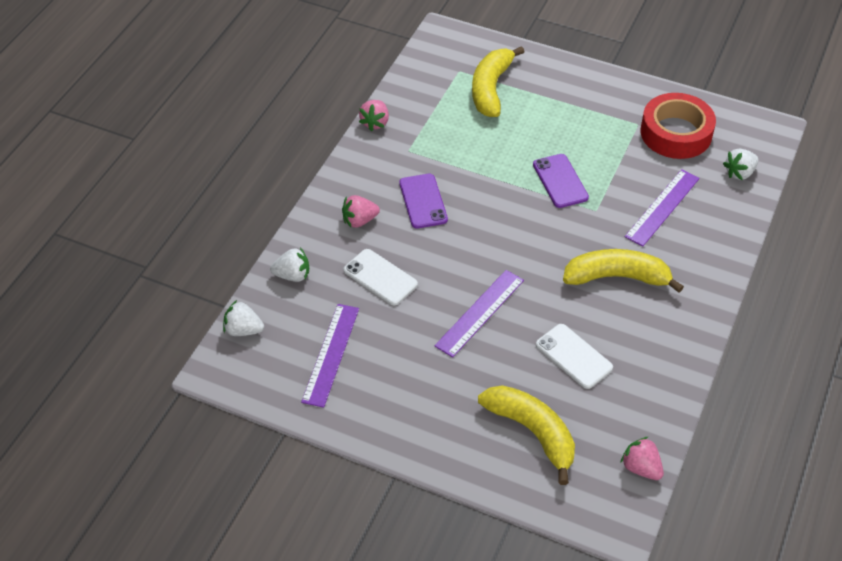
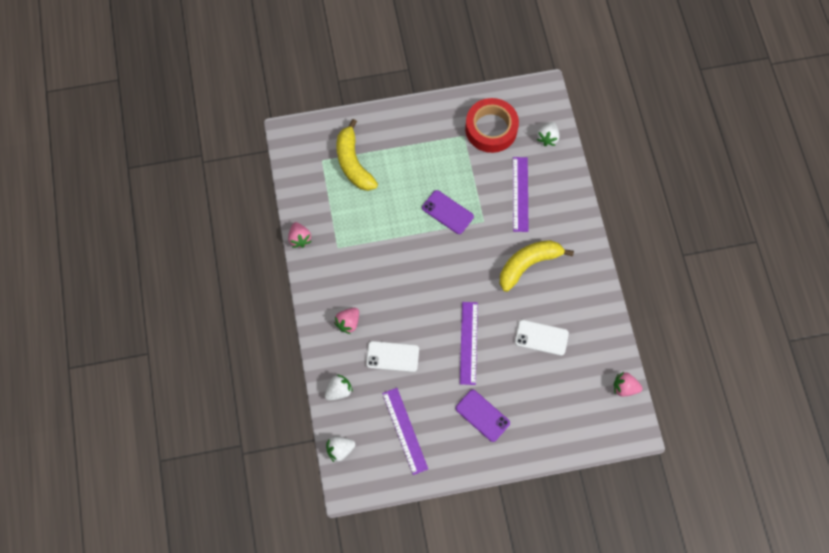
camera: 35 degrees left, 20 degrees up
purple phone [399,174,448,229] -> purple phone moved to [456,390,510,442]
yellow banana [478,385,575,485] -> none

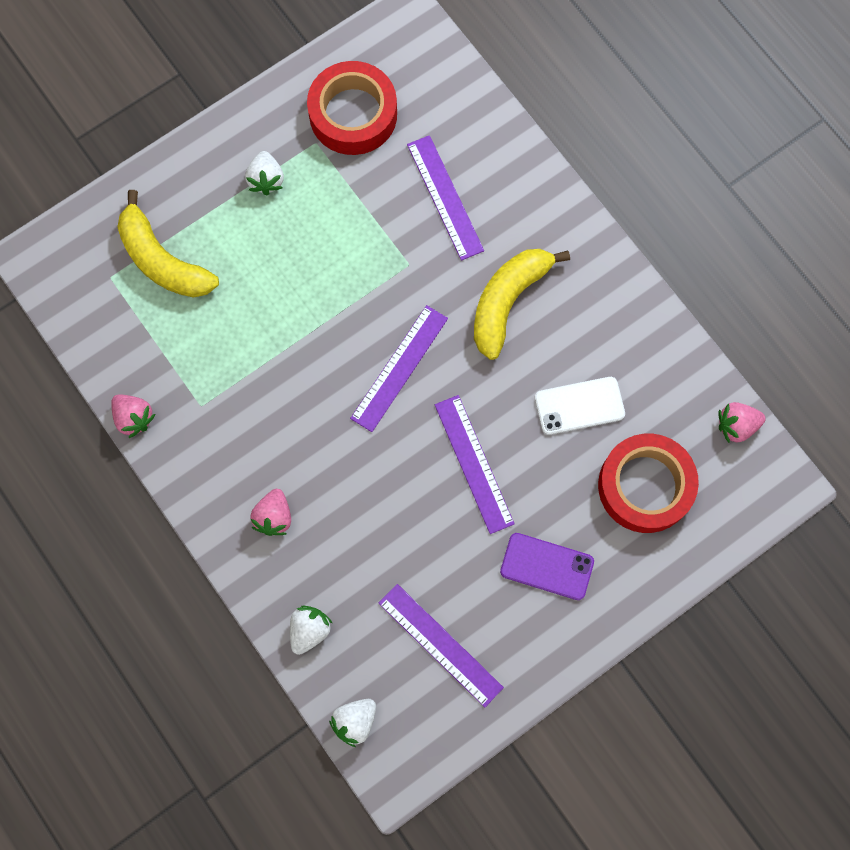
camera: 25 degrees left, 5 degrees up
white phone [366,341,419,372] -> none
purple phone [422,190,474,234] -> none
white strawberry [536,122,560,146] -> white strawberry moved to [245,151,284,195]
none -> purple ruler [350,305,448,432]
none -> red tape [598,434,699,533]

